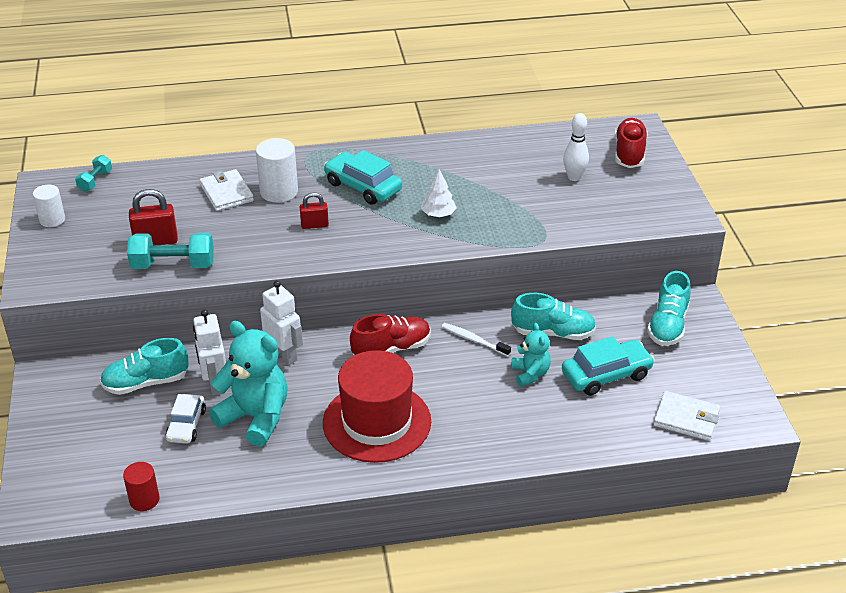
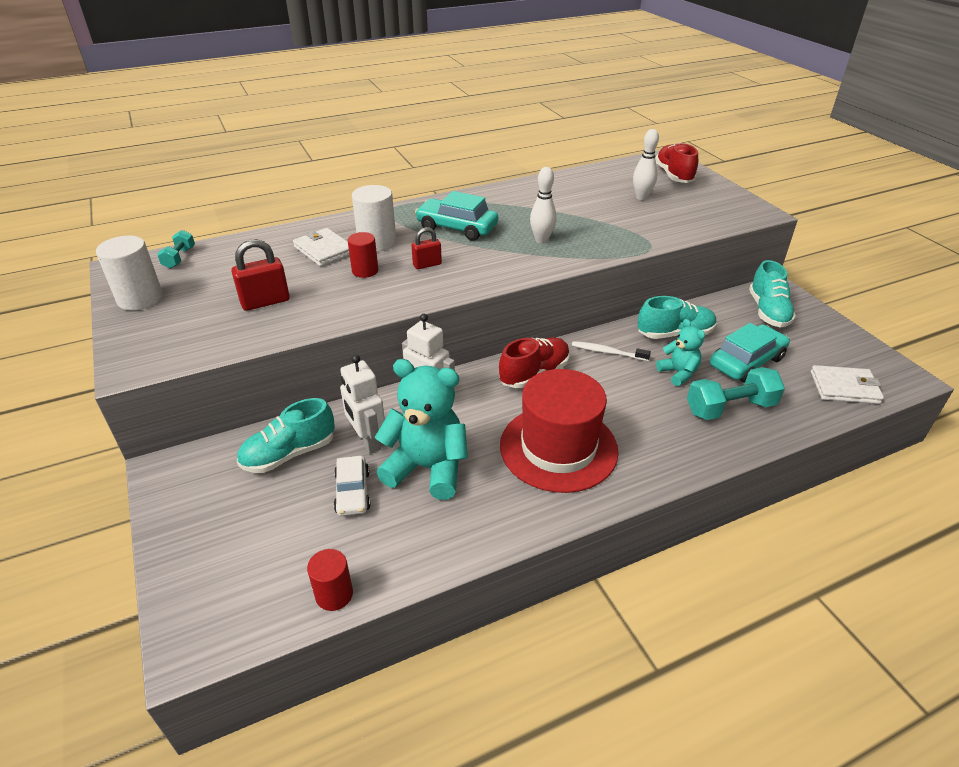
camera: 15 degrees left, 0 degrees up
white cylinder [33,185,65,227] -> white cylinder [96,236,163,311], size x1.54
turquoise dumbbell [127,233,214,269] -> turquoise dumbbell moved to [687,367,785,420]
white tree [421,169,456,217] -> white bowling pin [530,167,556,243]
none -> red cylinder [348,232,379,278]

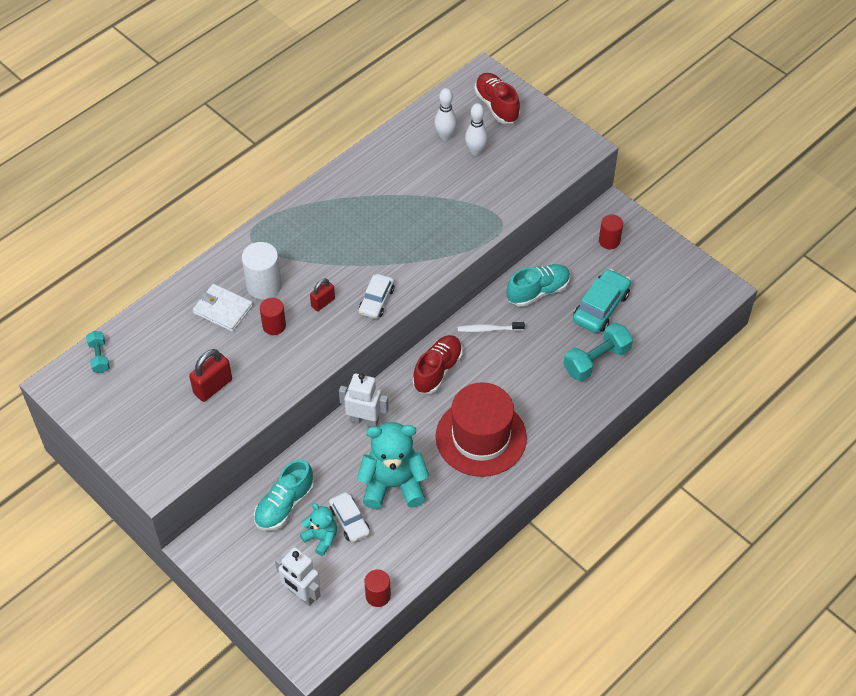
camera: 20 degrees left, 15 degrees up
white cylinder [96,236,163,311] -> none
white robot [340,355,385,454] -> white robot moved to [275,547,320,606]
turquoise car [415,191,498,241] -> none
white bowling pin [530,167,556,243] -> white bowling pin moved to [434,88,457,140]
turquoise teddy bear [656,319,705,386] -> turquoise teddy bear moved to [300,503,337,556]
turquoise shoe [749,260,796,327] -> red cylinder [599,214,623,249]
white wallet [811,365,884,404] -> none
none -> white car [359,274,394,319]

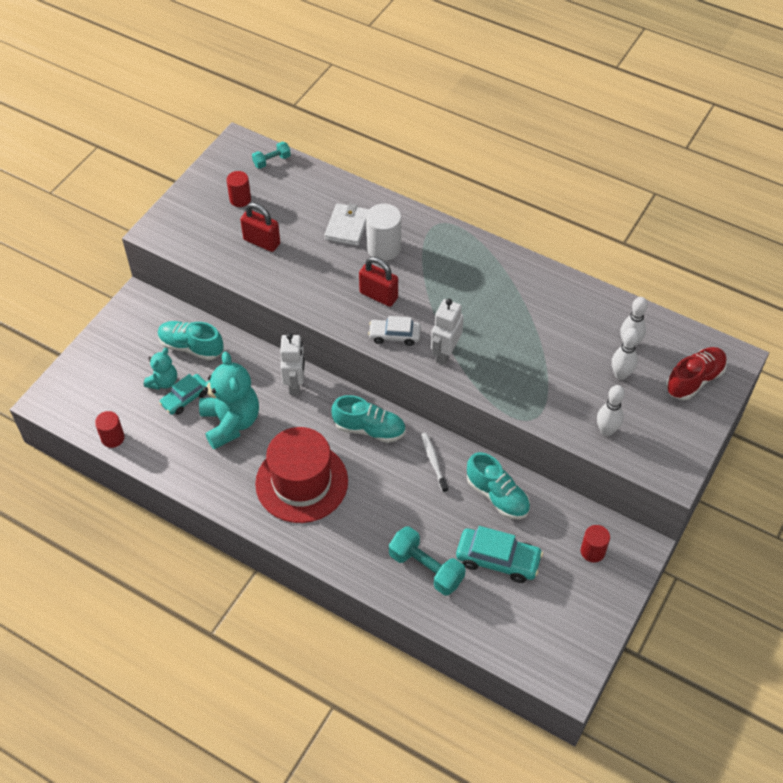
camera: 75 degrees right, 0 degrees up
red cylinder [260,298,286,335] -> red cylinder moved to [226,171,251,207]
white robot [275,547,320,606] -> white robot moved to [431,299,464,365]
red padlock [310,278,335,311] -> red padlock [359,257,398,307], size x1.56
white car [329,492,370,542] -> turquoise car [159,374,207,415]
red shoe [413,335,463,394] -> turquoise shoe [332,395,406,443]
none -> white bowling pin [597,385,625,436]

